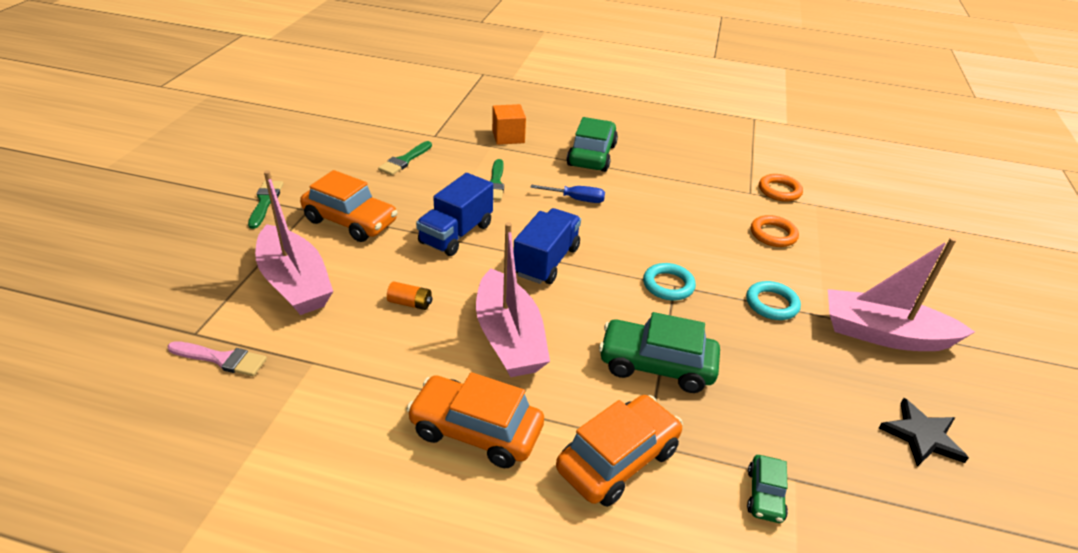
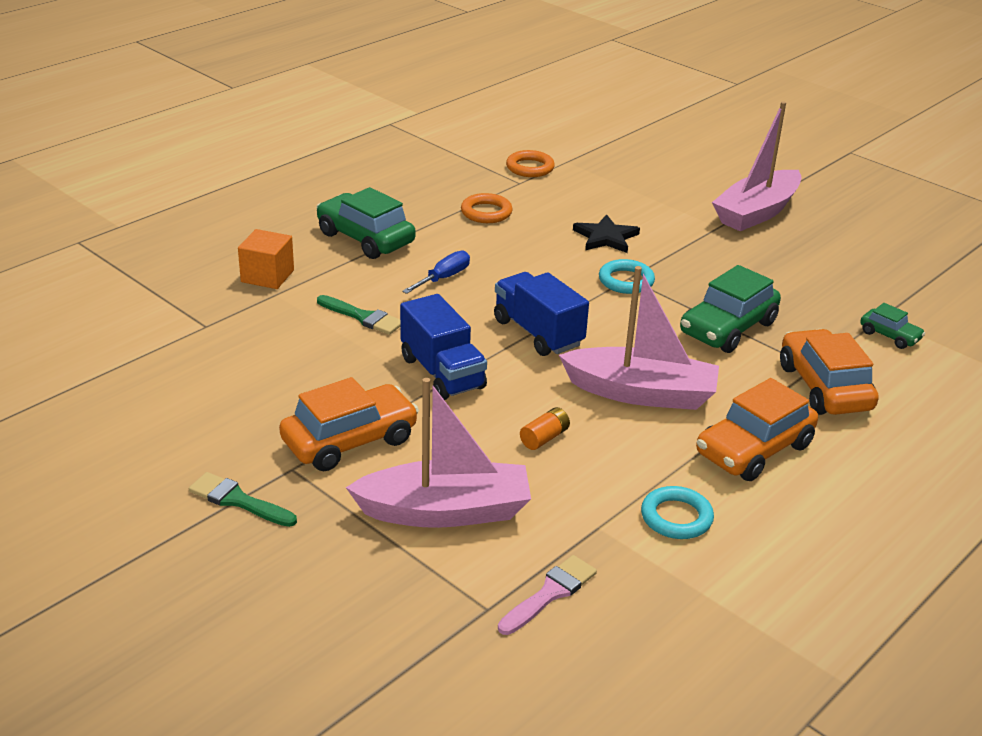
camera: 60 degrees left, 5 degrees down
green brush [378,141,432,175] -> none
turquoise ring [746,281,801,320] -> turquoise ring moved to [641,486,714,539]
orange ring [751,215,799,247] -> orange ring moved to [461,193,513,223]
black star [879,398,969,467] -> black star moved to [573,214,640,253]

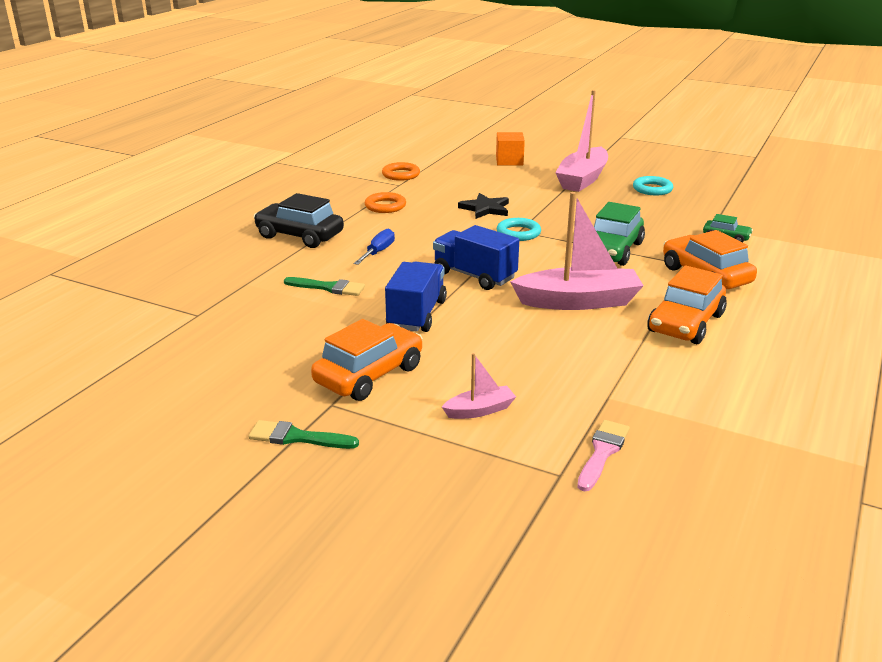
camera: 15 degrees left, 5 degrees down
orange cube [238,229,294,289] -> orange cube moved to [496,132,525,166]
green car [316,187,416,259] -> black car [253,193,344,248]
pink boat [346,378,531,528] -> pink boat [442,353,516,419], size x0.48
blue truck [400,294,487,400] -> blue truck turned 120 degrees counterclockwise [385,262,447,332]
orange battery [520,407,570,450] -> none
turquoise ring [641,486,714,539] -> turquoise ring moved to [633,176,673,195]

